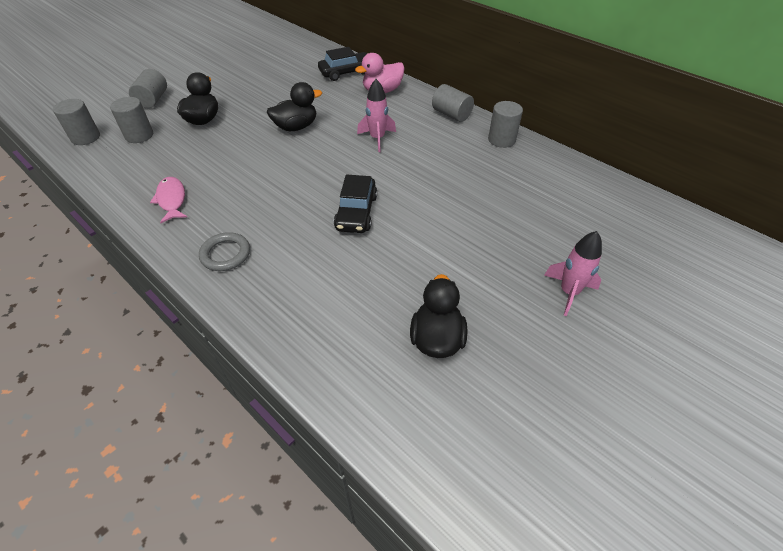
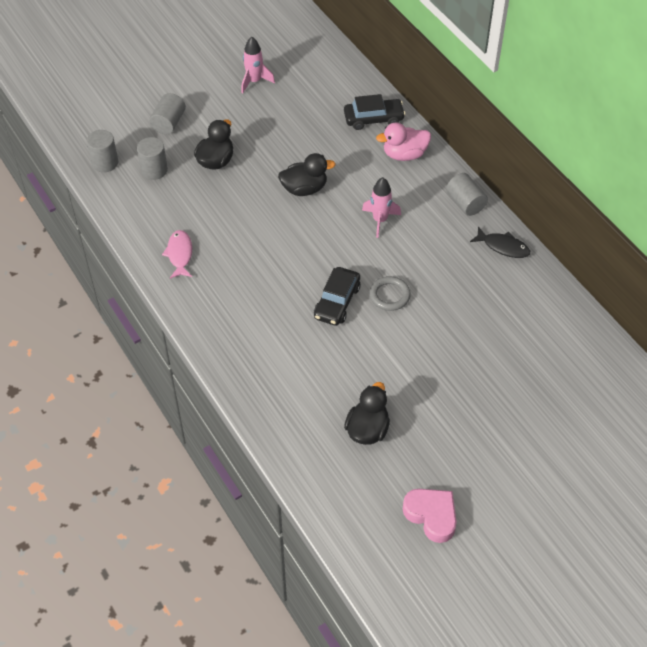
camera: 15 degrees right, 5 degrees up
grey ring [199,232,250,271] -> grey ring moved to [369,276,411,311]
grey cylinder [488,101,523,148] -> black fish [470,226,530,258]
pink rocket [544,231,602,316] -> pink rocket moved to [241,37,275,93]
none -> pink heart [403,489,457,543]

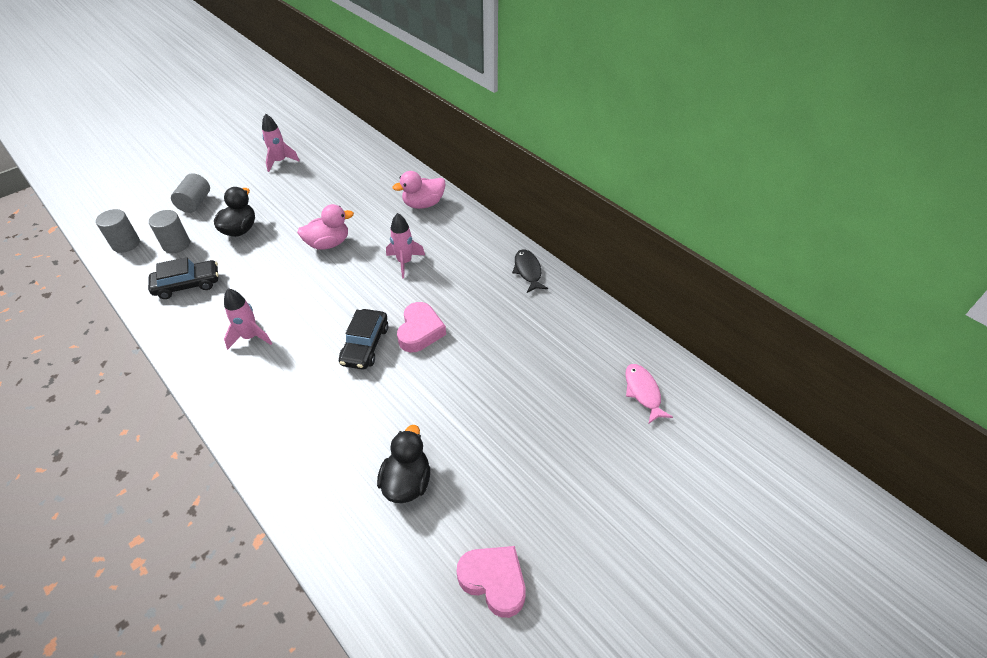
camera: 10 degrees left, 5 degrees down
pink fish [162,230,192,279] -> pink fish moved to [625,364,673,423]
black duck [278,153,336,196] -> pink duck [297,204,354,250]
black car [344,94,406,130] -> black car moved to [148,257,219,299]
grey ring [369,276,411,311] -> pink heart [397,302,446,352]
grey cylinder [446,173,488,216] -> none
black fish [470,226,530,258] -> black fish turned 120 degrees counterclockwise [512,249,548,293]
none -> pink rocket [224,288,272,350]

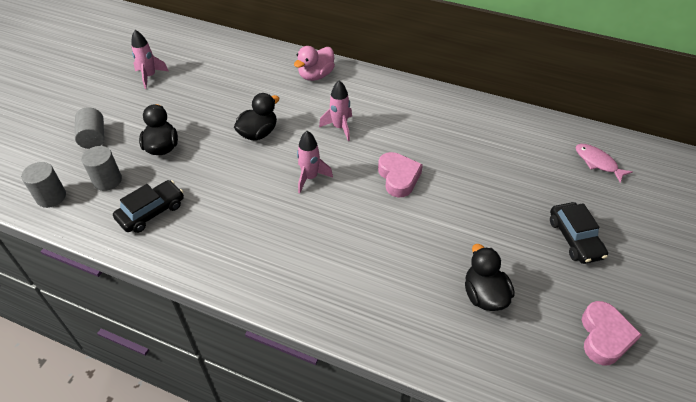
camera: 25 degrees left, 0 degrees up
pink rocket [224,288,272,350] -> pink rocket moved to [297,131,333,193]
pink duck [297,204,354,250] -> black duck [234,93,280,141]
black car [339,309,388,370] -> black car moved to [550,202,608,264]
pink heart [457,546,526,618] -> pink heart turned 90 degrees clockwise [582,301,642,365]
black fish [512,249,548,293] -> none

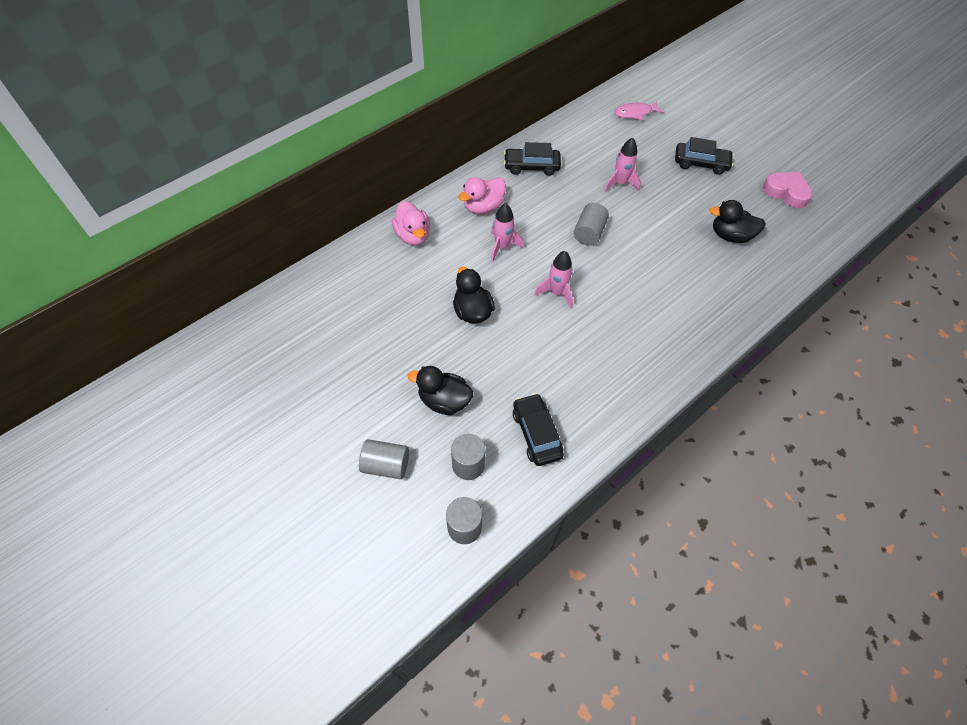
camera: 65 degrees left, 10 degrees up
pink rocket [131,30,168,89] -> pink rocket moved to [604,137,641,192]
pink heart [378,152,423,198] -> grey cylinder [574,203,609,245]
none -> pink duck [458,177,506,214]
none -> black car [504,142,561,176]

